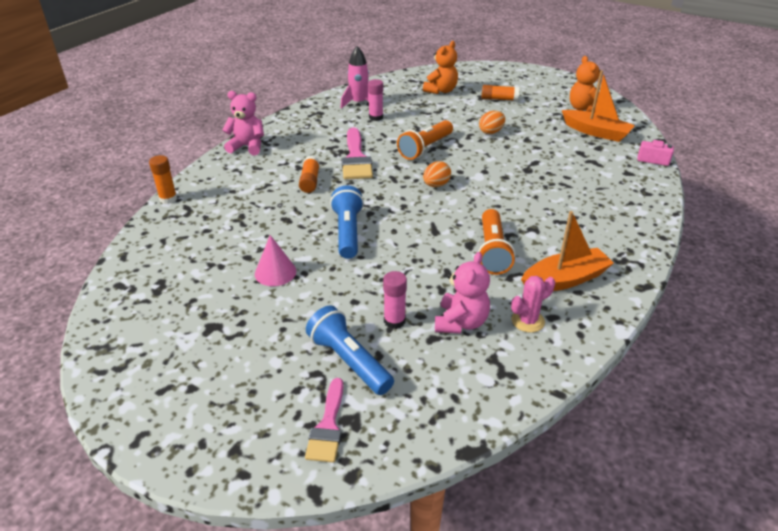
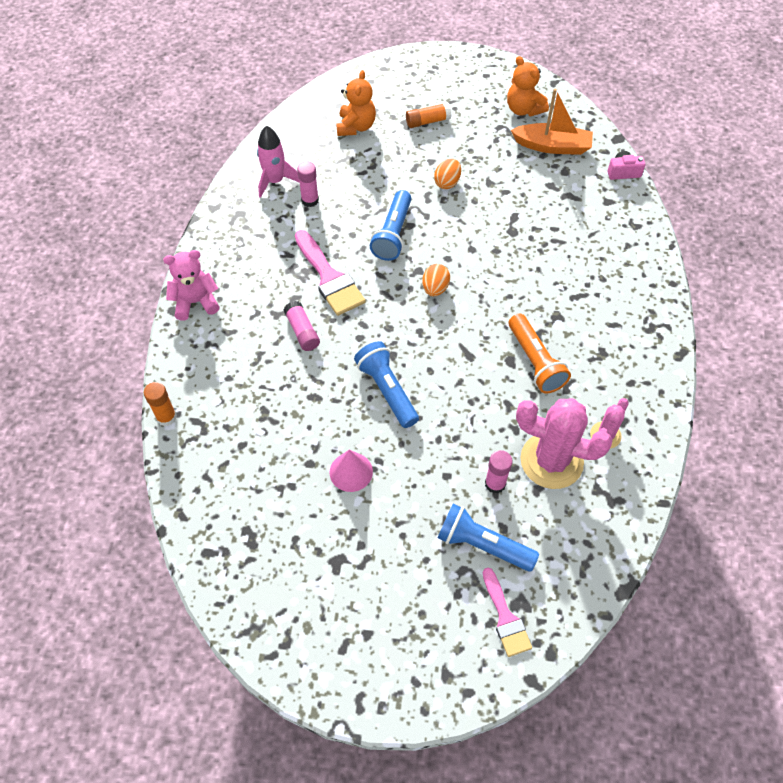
camera: 25 degrees left, 20 degrees up
orange glue stick [299,156,320,193] -> pink glue stick [284,301,320,351]
orange flashlight [397,120,453,160] -> blue flashlight [370,190,411,261]
pink teddy bear [435,252,490,333] -> pink cactus [516,398,613,489]
orange boat [521,211,614,291] -> none

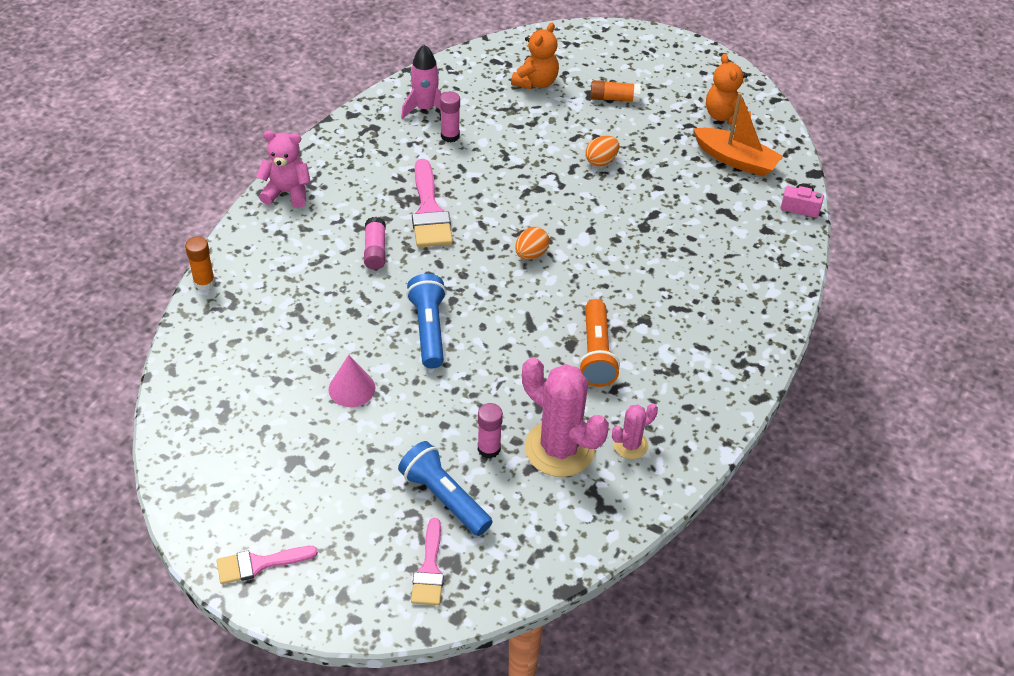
camera: 20 degrees right, 10 degrees down
blue flashlight [370,190,411,261] -> none
none -> pink brush [217,546,318,584]

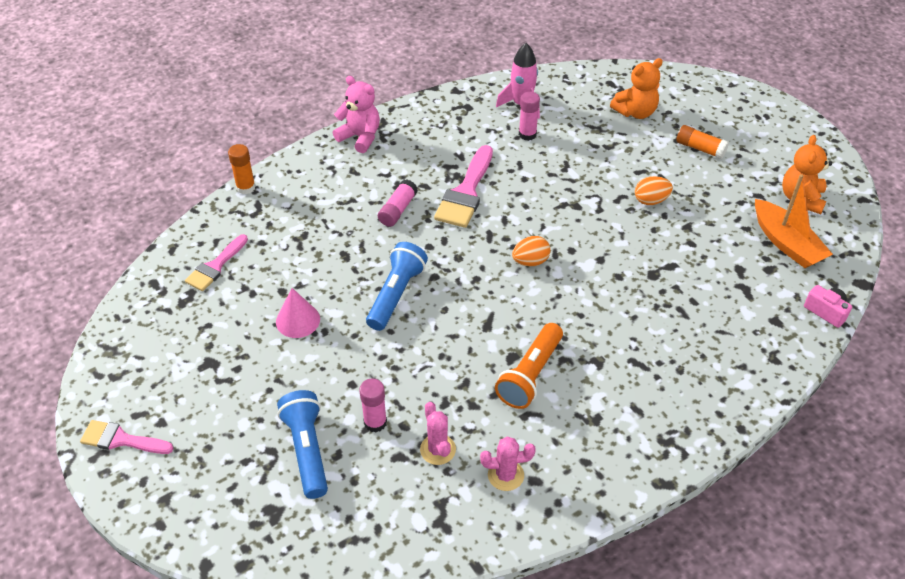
camera: 30 degrees right, 0 degrees up
pink brush [411,518,444,605] -> pink brush moved to [185,234,248,291]
pink cactus [522,357,609,477] -> pink cactus [420,402,456,465], size x0.50

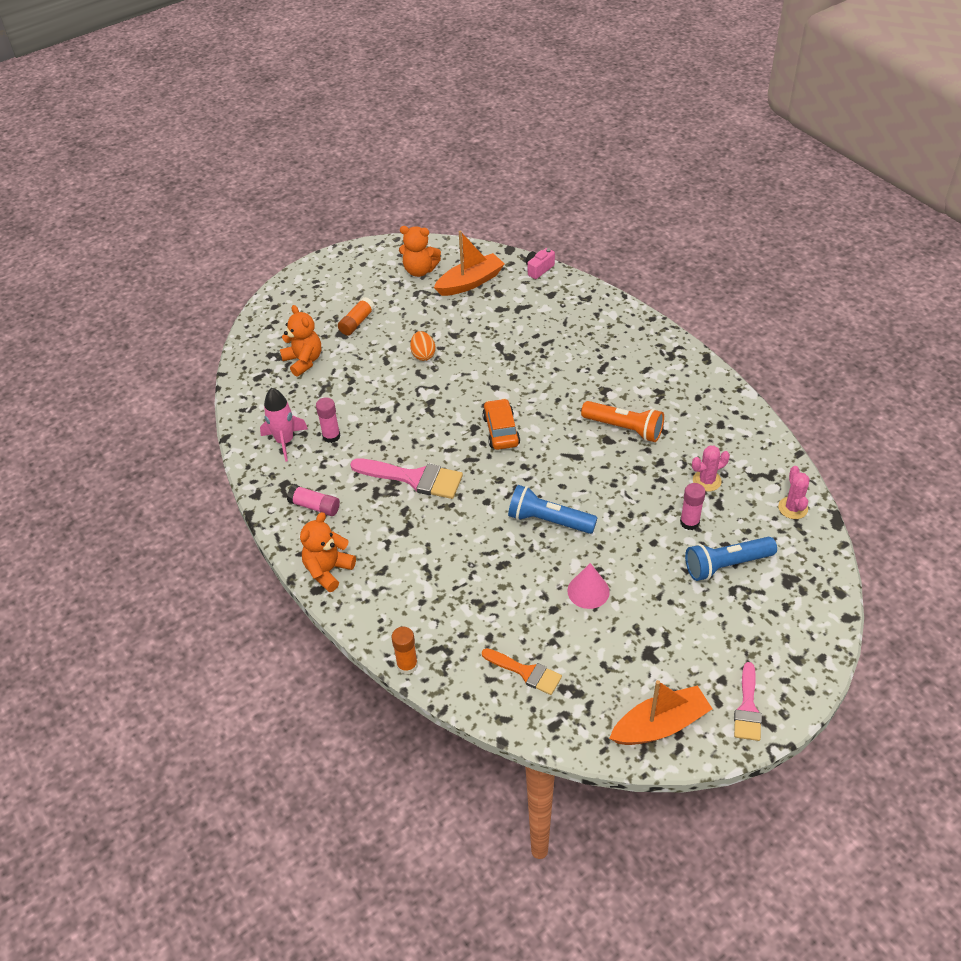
camera: 90 degrees left, 0 degrees up
pink brush [185,234,248,291] -> orange brush [482,648,562,695]
pink teddy bear [333,76,380,153] -> orange teddy bear [300,512,356,592]
pink glue stick [378,179,418,227] -> pink glue stick moved to [287,485,340,516]
pink cactus [480,437,536,491] -> pink cactus moved to [778,466,809,519]
orange egg [512,236,550,266] -> orange car [482,398,520,450]
none -> orange boat [609,680,712,745]

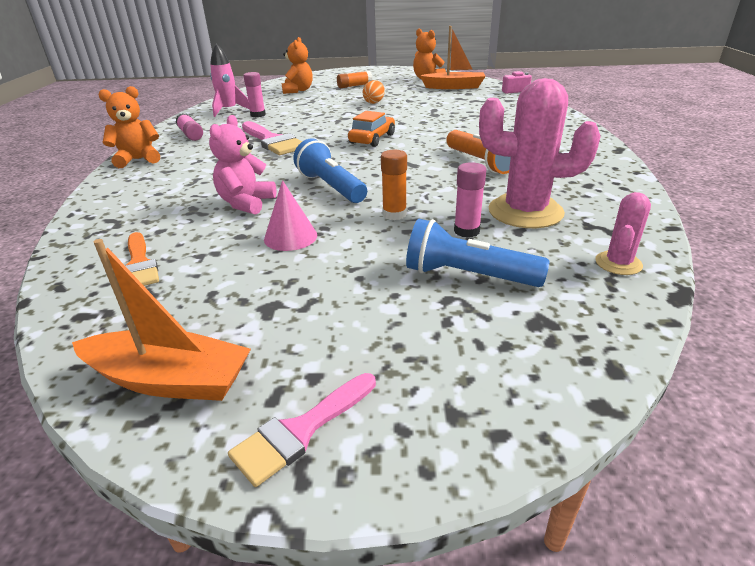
camera: 35 degrees right, 15 degrees down
orange glue stick [391,627,418,675] -> orange glue stick moved to [381,150,407,220]
pink cactus [692,445,730,492] -> pink cactus [479,78,601,228], size x2.00
none -> pink teddy bear [209,115,277,215]

